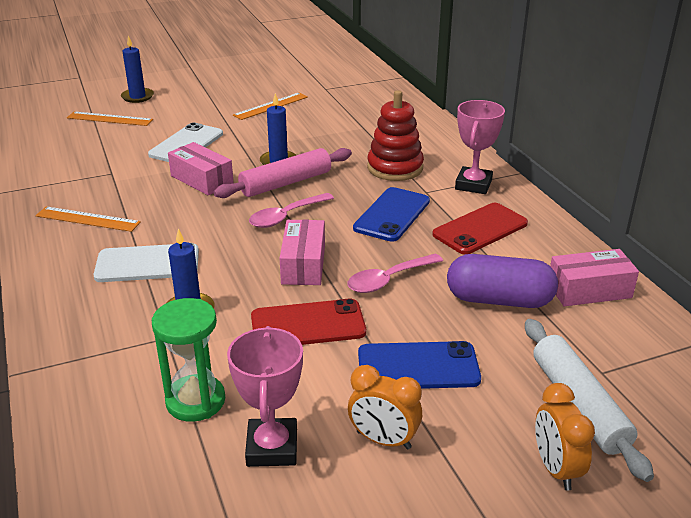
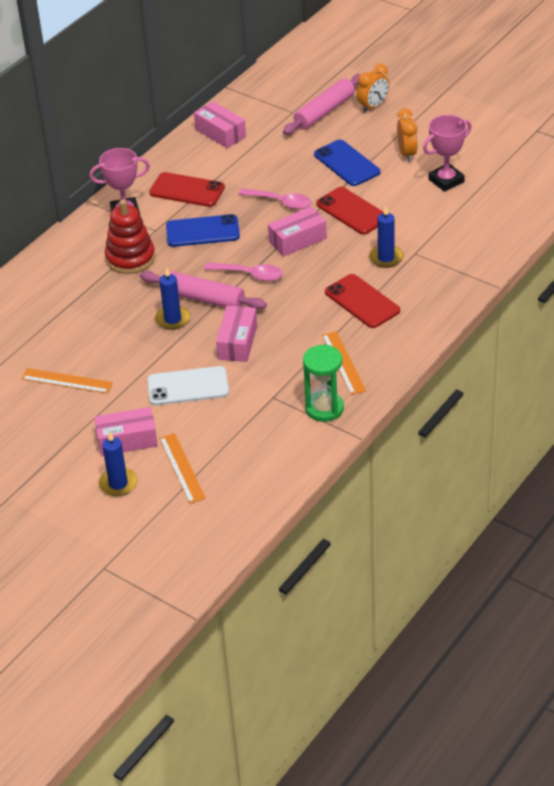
camera: 120 degrees left, 10 degrees up
white phone [93,243,199,282] -> red phone [325,274,400,328]
green hourglass [152,298,225,422] -> green hourglass moved to [303,345,344,422]
purple capsule [447,254,558,308] -> none
white rolling pin [525,319,654,482] -> pink rolling pin [283,74,361,135]
none -> pink box [94,407,158,456]

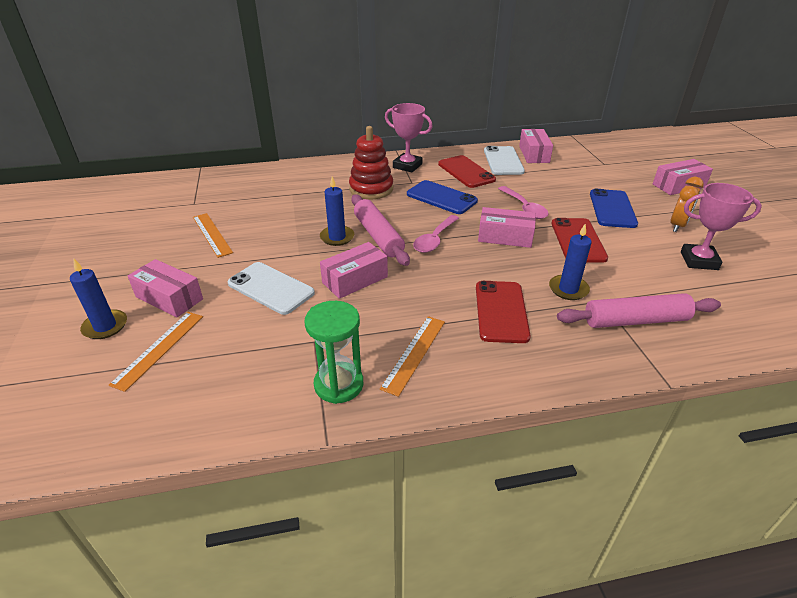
camera: 40 degrees right, 5 degrees down
pink spoon [204,263,283,281] -> pink spoon turned 60 degrees clockwise [413,215,459,253]
pink rolling pin [283,74,361,135] -> pink rolling pin moved to [557,293,721,328]
orange clock [357,63,390,113] -> pink box [653,159,713,195]
none -> white phone [484,146,525,175]

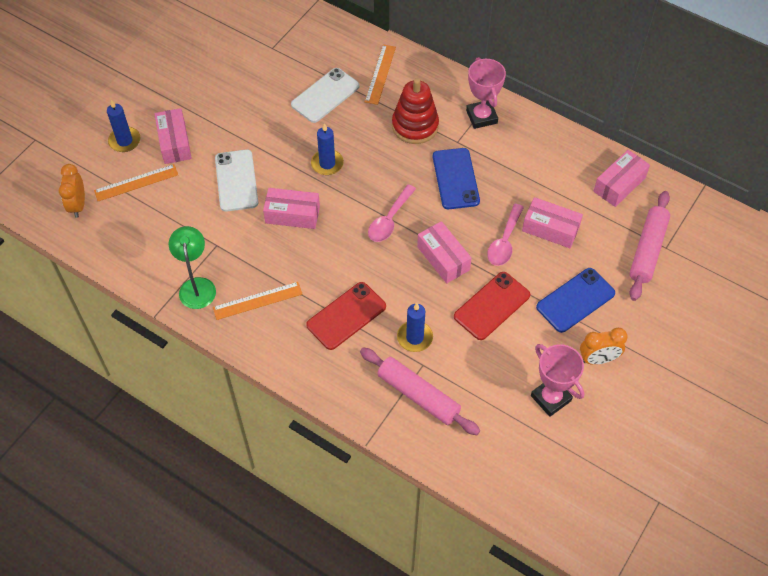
camera: 45 degrees right, 20 degrees up
orange ruler [193,213,233,258] -> orange ruler moved to [365,44,396,105]
green hourglass [304,301,363,404] -> green lamp [169,226,216,309]
pink rolling pin [351,195,410,266] -> pink rolling pin moved to [629,191,670,301]
pink spoon [413,215,459,253] -> pink spoon turned 45 degrees counterclockwise [368,184,416,242]
red phone [438,155,496,188] -> none
white phone [484,146,525,175] -> white phone moved to [291,68,360,123]
pink box [653,159,713,195] -> pink box moved to [522,197,583,248]
none -> orange clock [59,164,85,218]

